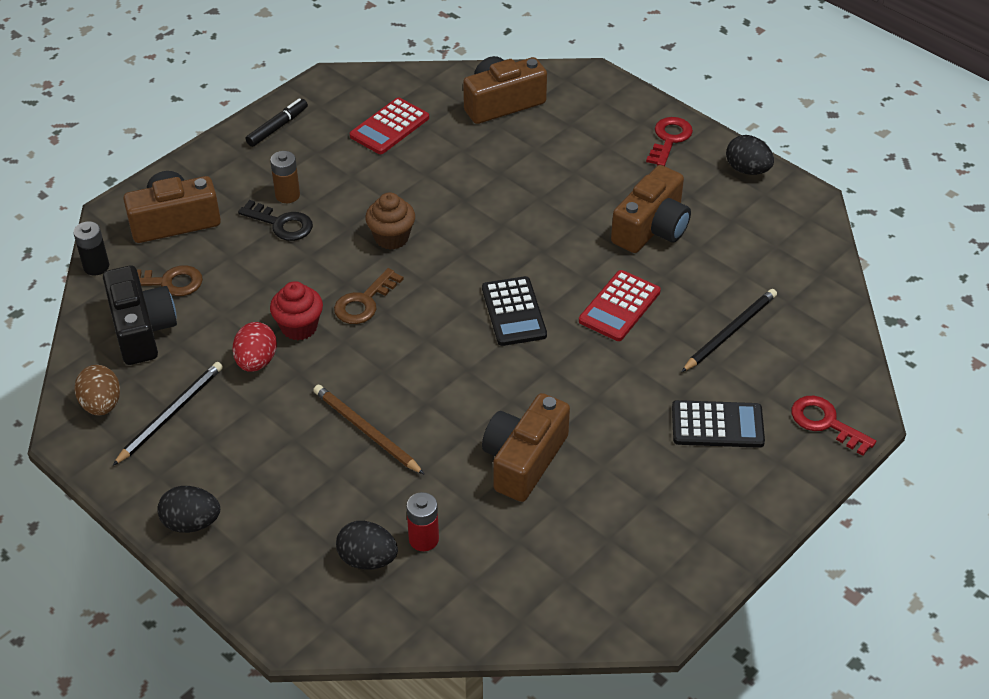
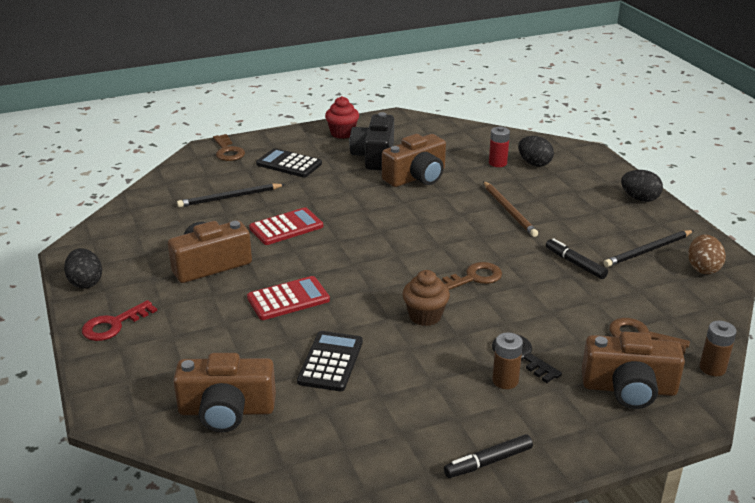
camera: 155 degrees left, 15 degrees down
black battery [73,221,109,276] -> brown battery [699,321,737,376]
black camera [103,265,177,365] -> black camera moved to [349,112,394,170]
red egg [232,322,277,372] -> black marker [546,238,608,279]
red cupcake [270,281,323,340] -> red cupcake moved to [325,96,359,139]
red calculator [350,97,429,154] -> red calculator moved to [247,276,330,320]
black calculator [482,276,547,346] -> black calculator moved to [297,331,363,391]
red key [791,396,876,456] -> brown key [213,134,245,161]

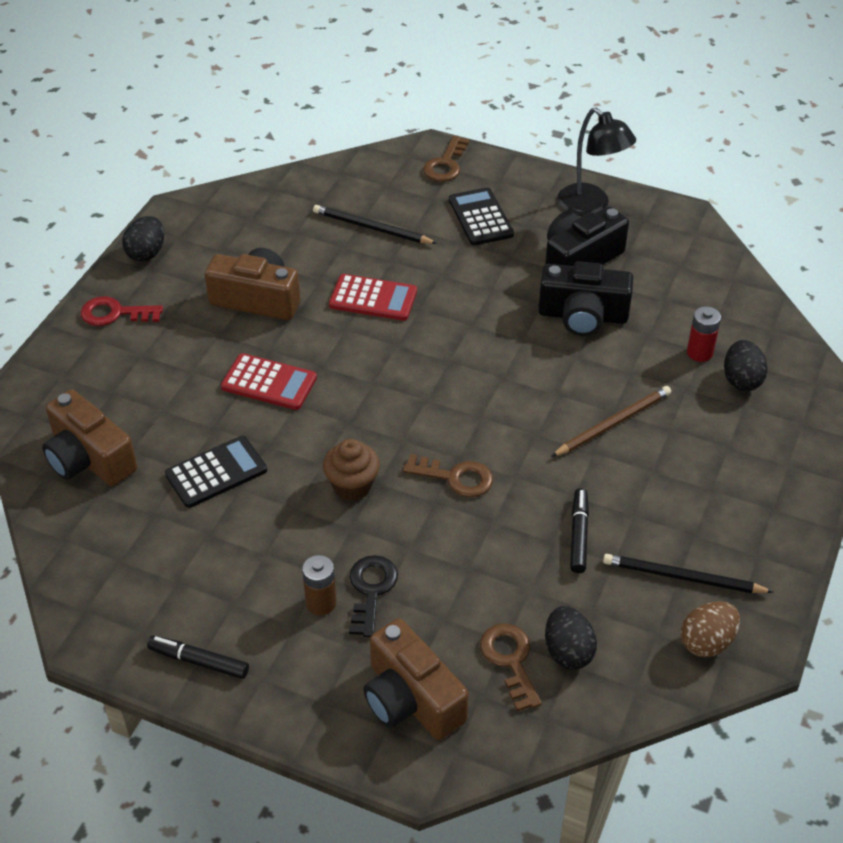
camera: 45 degrees right, 15 degrees up
red cupcake [325,96,359,139] -> black lamp [557,107,636,216]
brown camera [382,134,446,187] -> black camera [538,261,633,336]
brown pencil [483,181,538,237] -> brown pencil turned 150 degrees counterclockwise [551,386,671,457]
black egg [621,170,663,202] -> black egg moved to [545,606,597,669]
brown battery [699,321,737,376] -> none

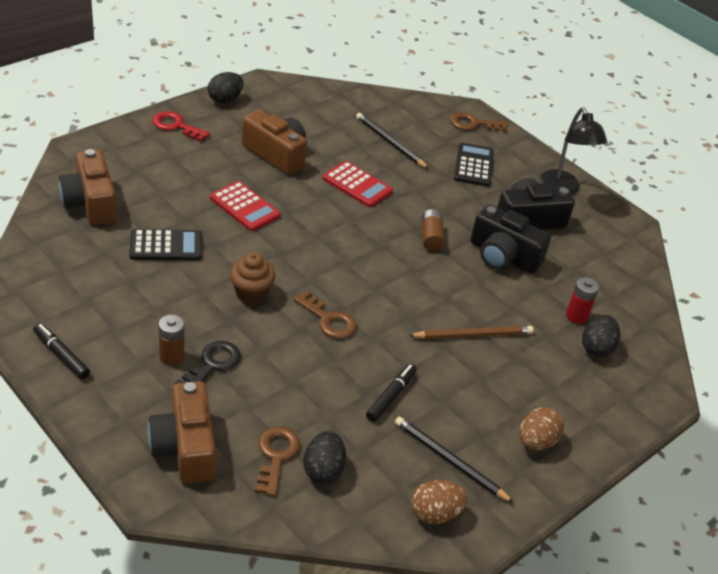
camera: 20 degrees right, 5 degrees down
brown key [423,136,470,182] -> brown key turned 45 degrees clockwise [450,112,508,132]
none -> brown battery [421,209,445,252]
none -> brown egg [519,407,564,450]

